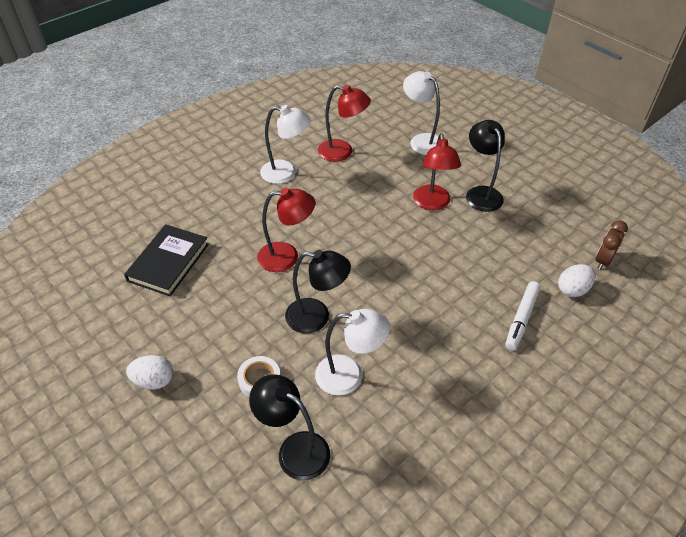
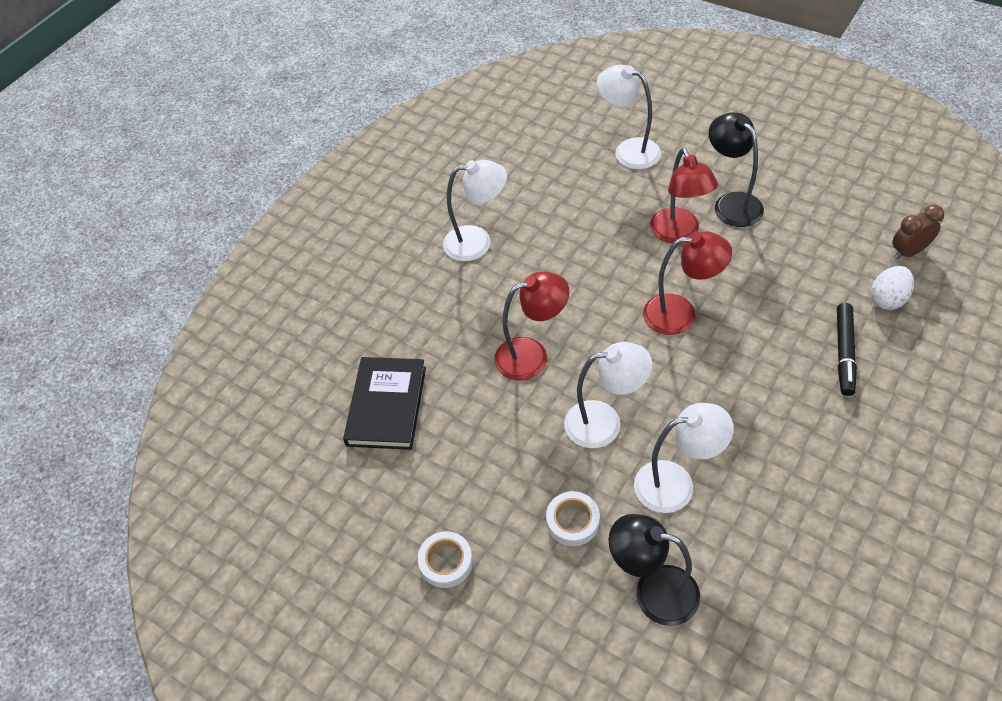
camera: 10 degrees left, 5 degrees up
white egg [126,355,173,390] -> white tape [418,531,473,588]
black lamp [285,250,351,333] -> white lamp [564,342,652,448]
red lamp [318,85,371,162] -> red lamp moved to [643,231,732,335]
white marker [505,281,540,350] -> black marker [837,303,857,396]
brown clock [595,220,628,270] -> brown clock turned 45 degrees clockwise [892,205,944,260]

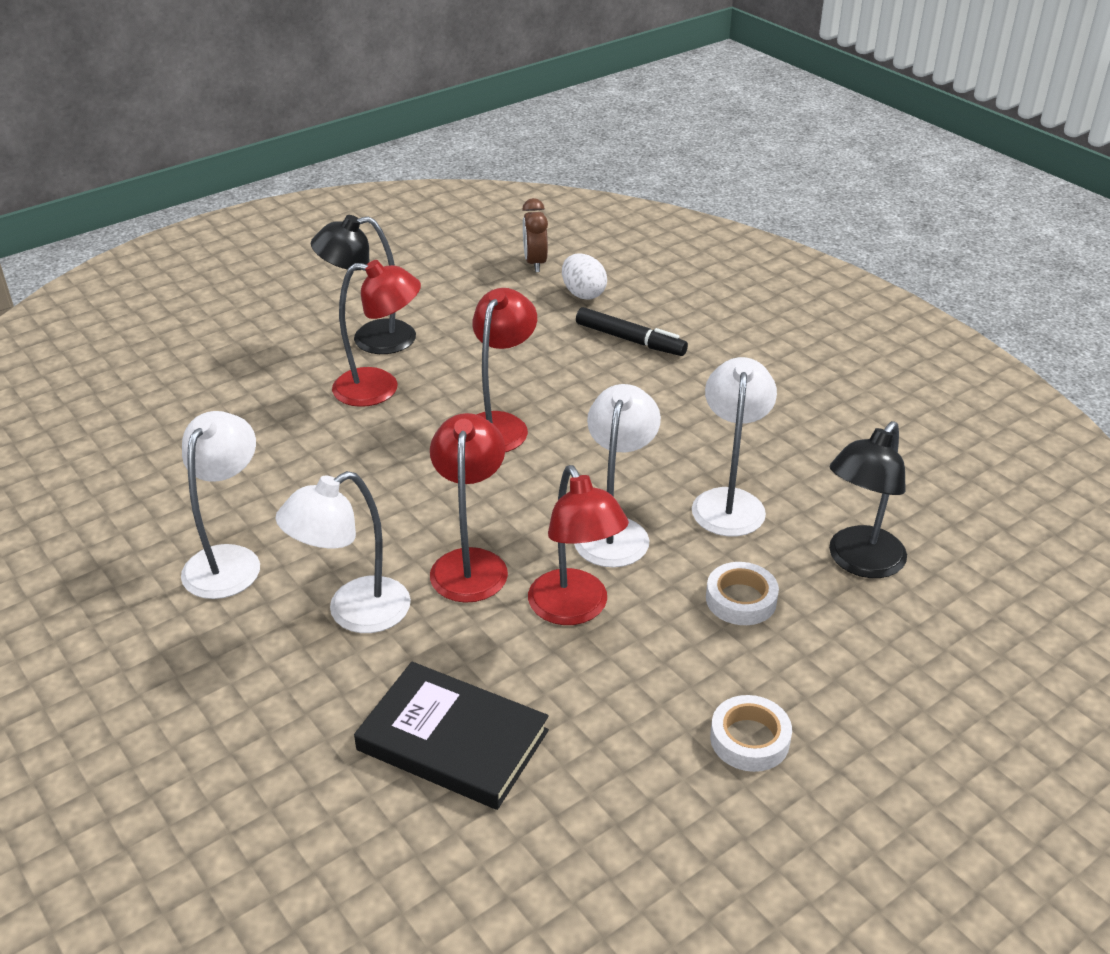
camera: 75 degrees left, 15 degrees down
white lamp [597,65,661,169] -> white lamp moved to [275,471,411,633]
none -> red lamp [528,465,629,625]

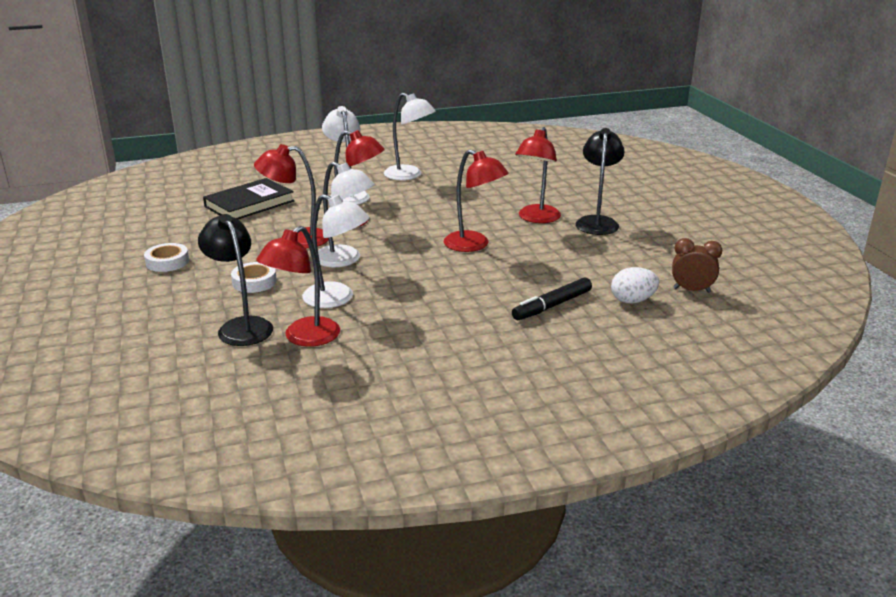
camera: 110 degrees right, 10 degrees down
none -> red lamp [256,226,340,347]

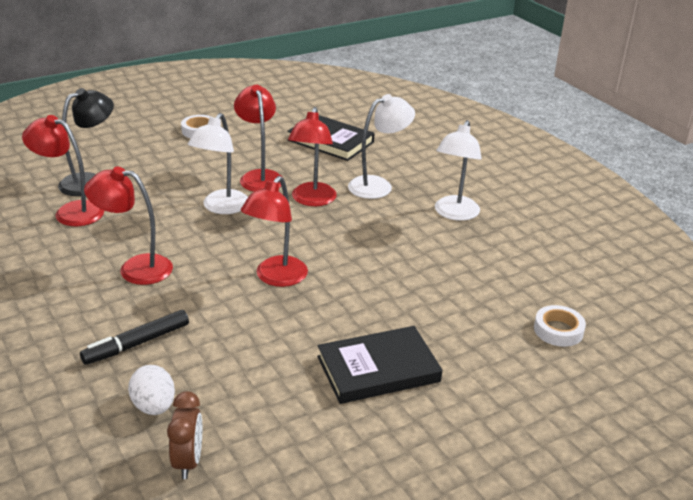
camera: 75 degrees right, 5 degrees up
white tape [231,262,277,293] -> white tape moved to [534,305,586,347]
white lamp [302,194,370,308] -> none
black marker [512,277,592,320] -> black marker turned 75 degrees counterclockwise [80,310,189,365]
red lamp [515,127,561,223] -> red lamp moved to [84,166,173,285]
black lamp [575,128,624,235] -> black book [317,326,442,404]

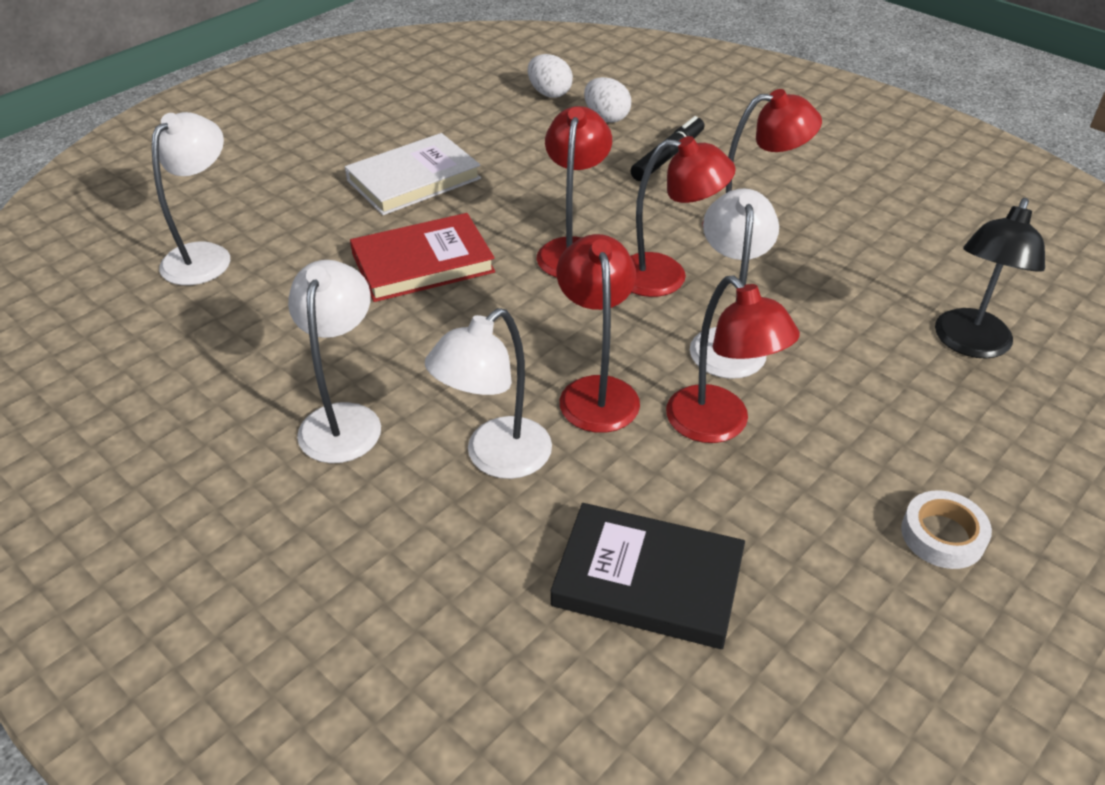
camera: 165 degrees right, 10 degrees up
red lamp [22,115,104,226] -> red lamp moved to [631,136,736,297]
brown clock [167,391,202,479] -> white egg [528,54,573,98]
black book [317,326,442,404] -> white book [345,133,481,215]
white tape [534,305,586,347] -> white lamp [152,112,230,285]
none -> red book [350,213,495,302]

